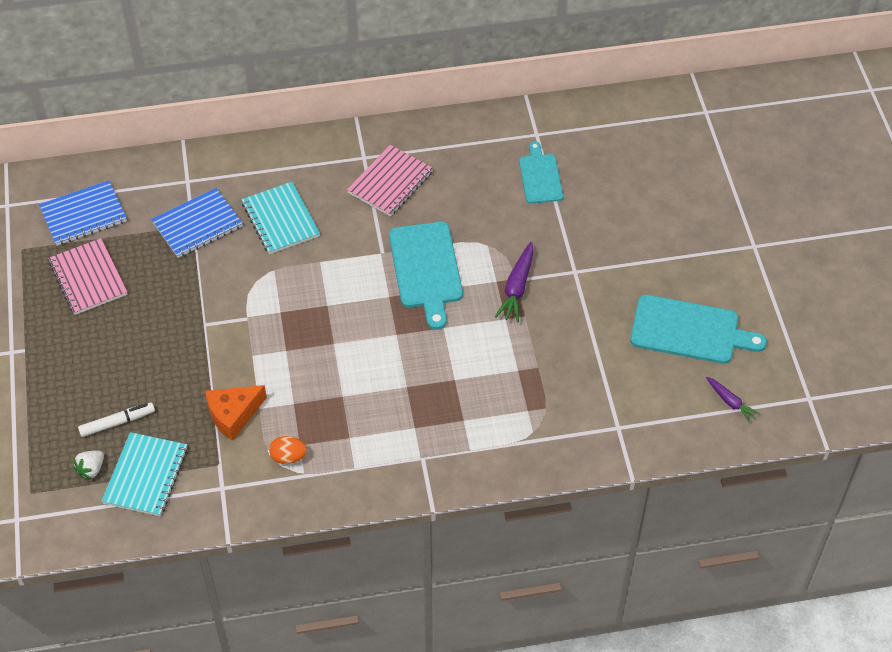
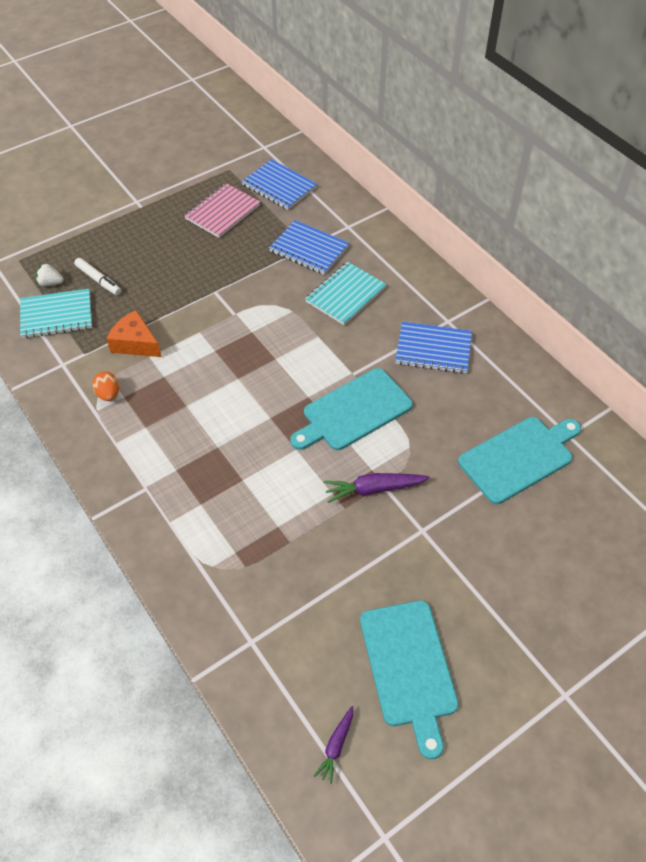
camera: 65 degrees right, 0 degrees up
pink notebook [347,145,433,216] -> blue notebook [395,322,472,374]
turquoise cutting board [519,142,563,204] -> turquoise cutting board [458,417,581,504], size x1.60

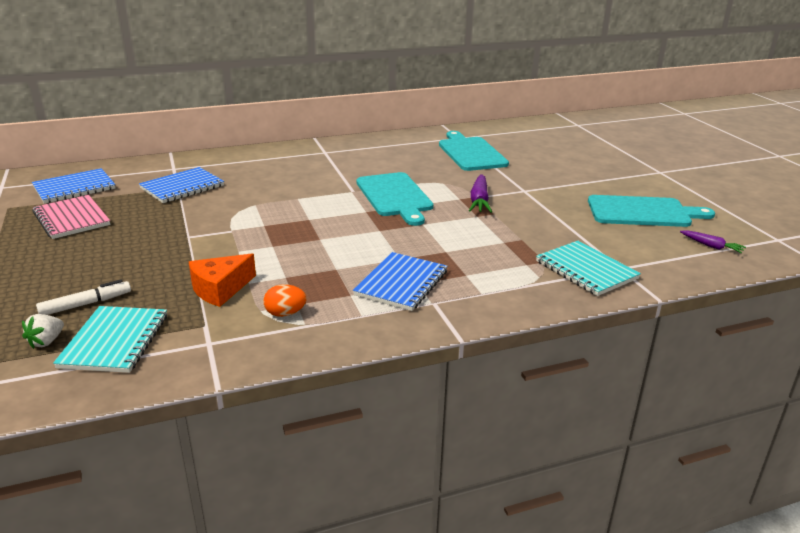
camera: 75 degrees left, 25 degrees down
turquoise notebook [305,262,387,325] -> turquoise notebook moved to [536,241,641,296]
blue notebook [395,322,472,374] -> blue notebook moved to [353,252,448,311]

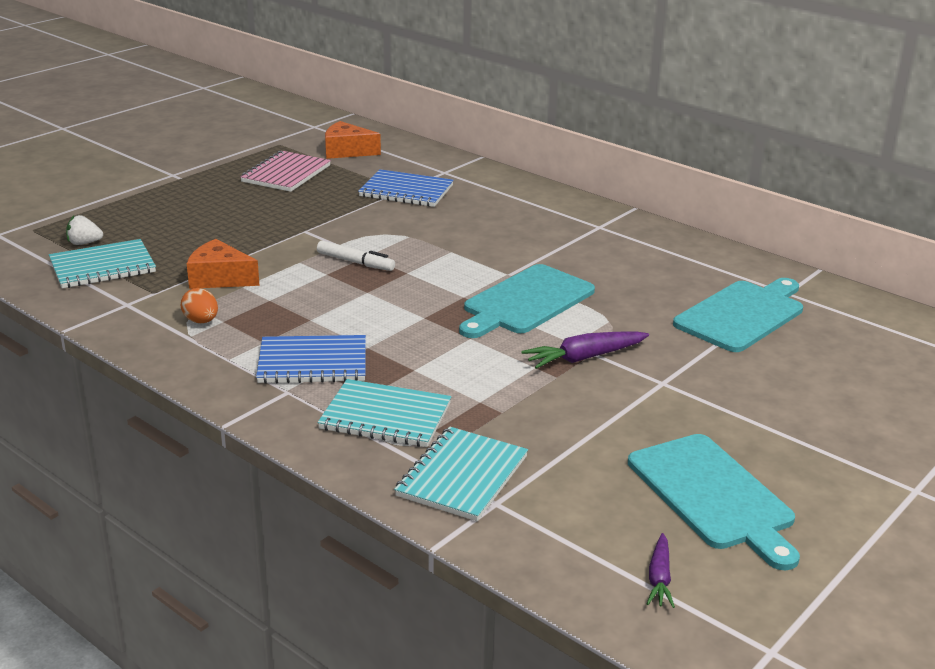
camera: 60 degrees right, 0 degrees up
blue notebook [32,168,116,204] -> orange cheese [325,121,381,159]
white marker [36,280,131,315] -> white marker moved to [317,240,395,271]
none -> turquoise notebook [318,379,451,447]

